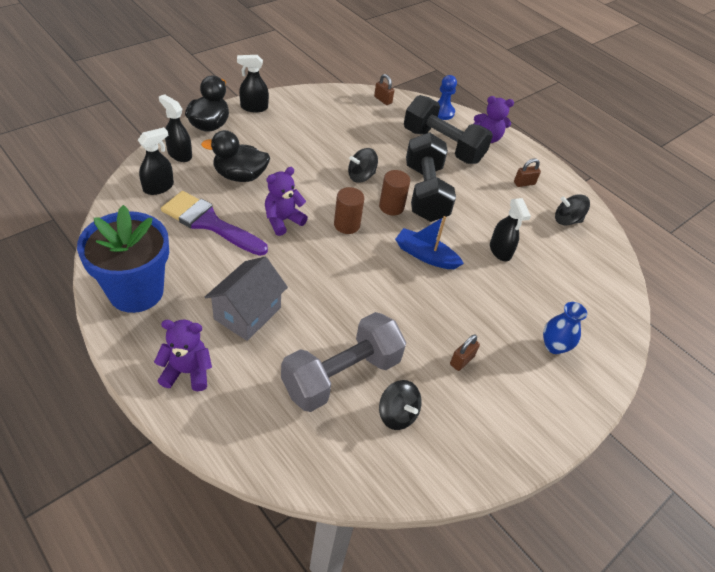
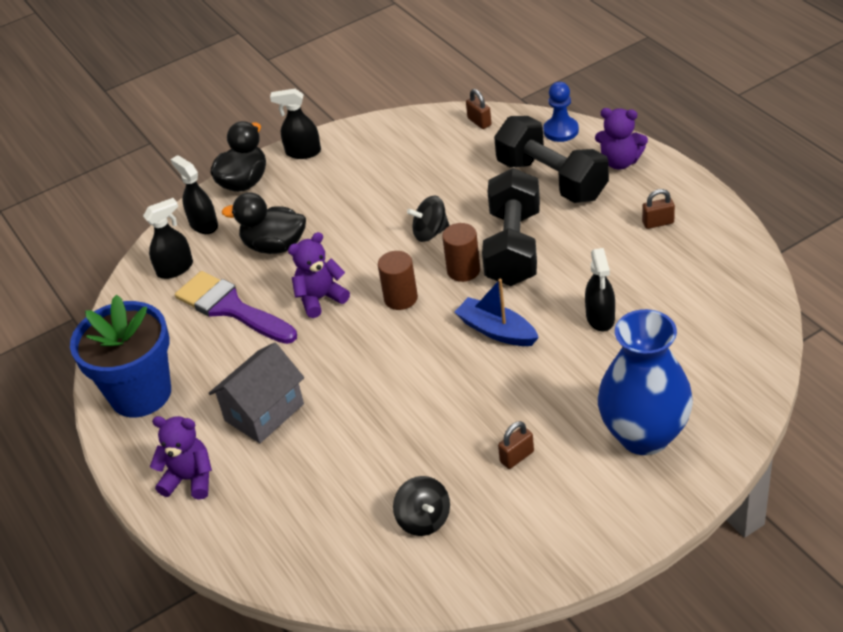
camera: 20 degrees right, 5 degrees down
grey dumbbell [281,312,406,412] -> none
blue vase [543,302,587,354] -> blue vase [598,309,693,455], size x2.00
black spinning top [555,194,590,225] -> none

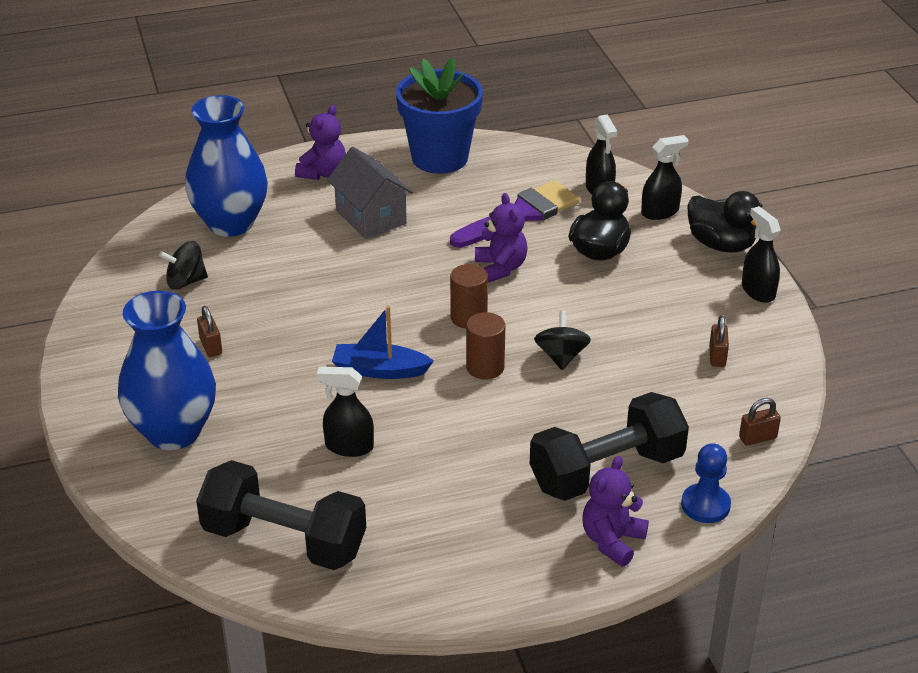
camera: 100 degrees right, 5 degrees down
black spray bottle [270,89,321,159] -> black spray bottle turned 45 degrees counterclockwise [742,206,781,303]
blue boat [454,279,539,346] -> blue boat turned 135 degrees counterclockwise [332,306,434,379]
black dumbbell [482,168,540,286] -> black dumbbell moved to [196,460,366,570]
brown padlock [642,189,675,229] -> brown padlock moved to [709,315,729,367]
none -> blue vase [185,95,268,237]

